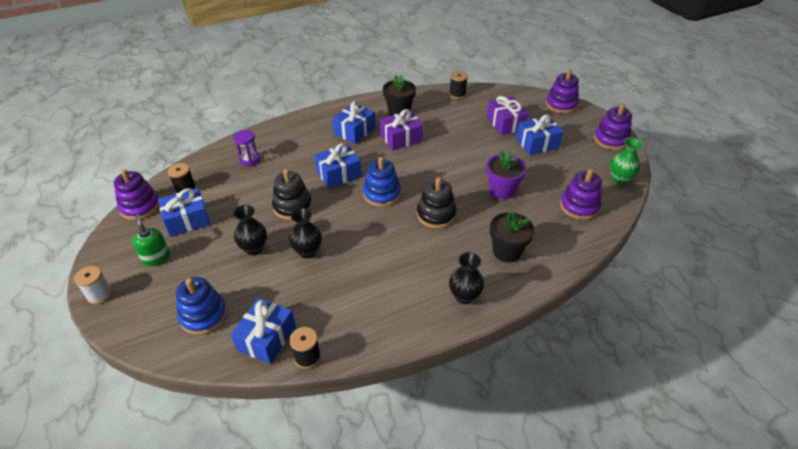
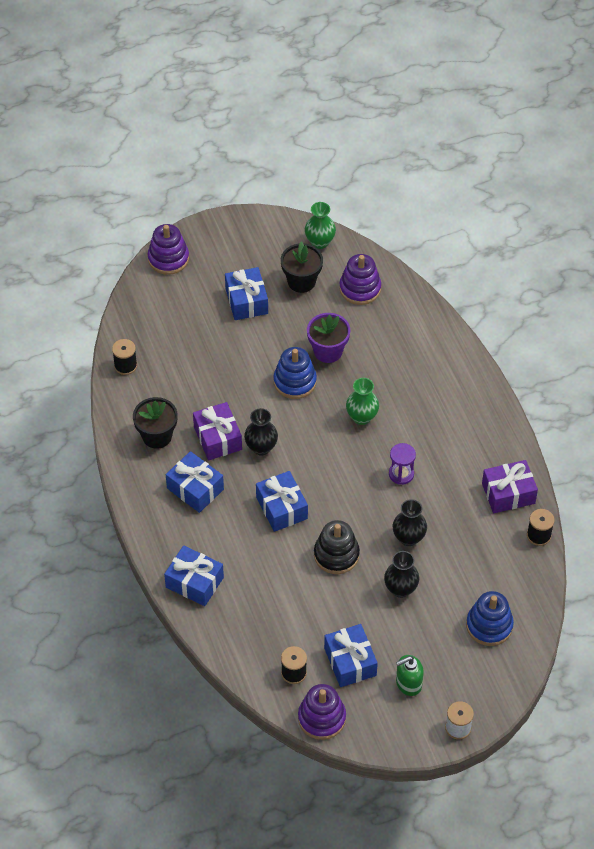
camera: 85 degrees left, 10 degrees up
blue gift [231,298,296,364] -> blue gift moved to [164,545,224,606]
purple hourglass [233,130,260,166] -> purple hourglass moved to [389,443,416,485]
blue stacking toy [363,157,401,207] -> blue stacking toy moved to [274,347,317,399]
black stacking toy [417,177,457,229] -> green vase [346,378,379,425]
black vase [449,252,484,304] -> black vase moved to [244,408,278,456]
purple gift [487,96,529,135] -> purple gift moved to [482,460,538,513]
black flower pot [490,210,534,263] -> black flower pot moved to [281,242,323,293]
purple stacking toy [594,104,632,150] -> none

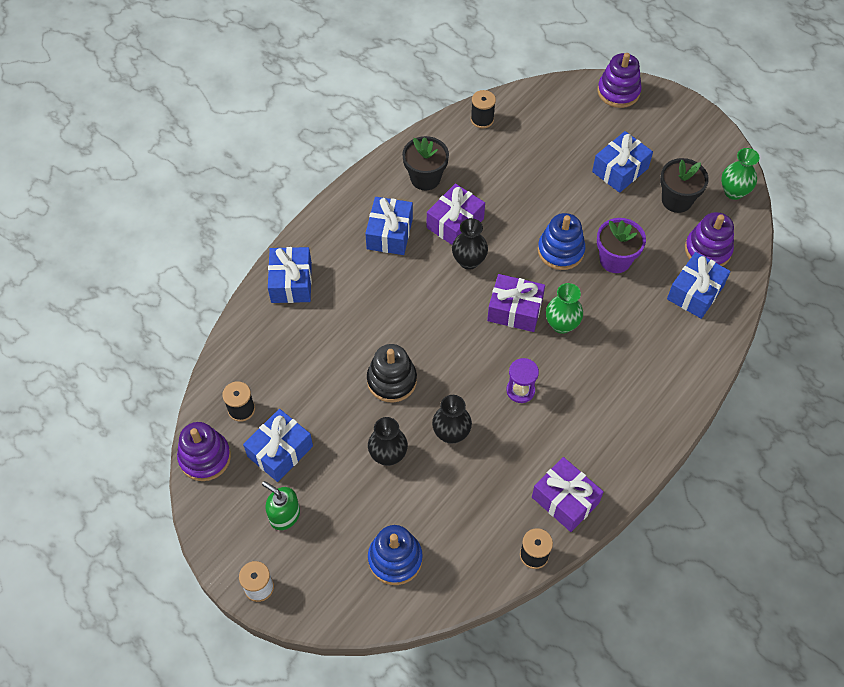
camera: 60 degrees right, 5 degrees up
blue gift [256,471,308,532] -> blue gift moved to [667,252,731,319]
none -> purple gift [487,274,545,332]

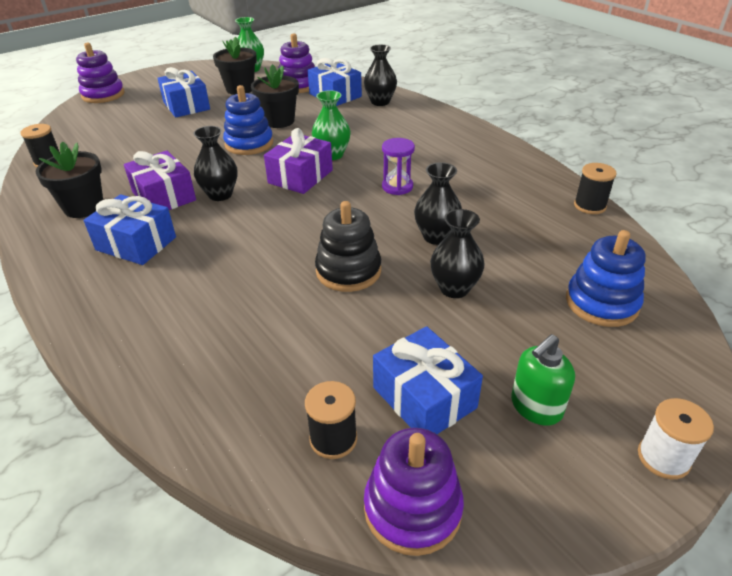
camera: 75 degrees left, 20 degrees down
blue gift [268,247,312,303] -> none
purple gift [532,457,604,532] -> none
purple flower pot [597,218,646,273] -> black flower pot [251,64,299,128]
none -> black vase [364,44,397,106]

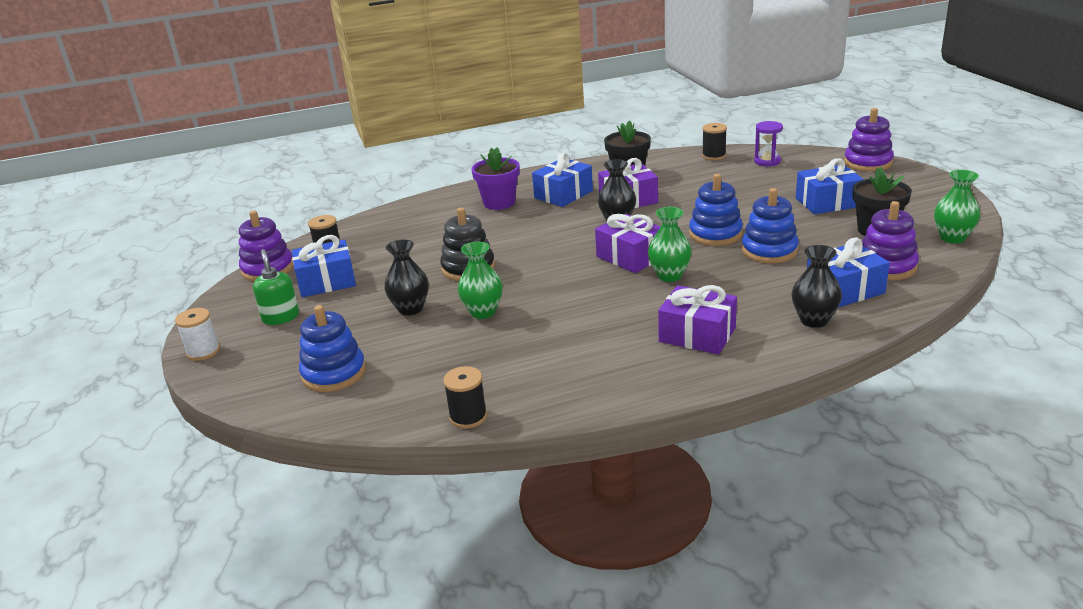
camera: 110 degrees right, 10 degrees down
black flower pot [251,64,299,128] -> blue stacking toy [742,188,799,263]
purple hourglass [382,138,415,195] -> purple hourglass moved to [754,121,783,166]
black vase [414,162,462,245] -> green vase [458,242,503,319]
none -> purple flower pot [471,147,520,210]
none -> purple gift [658,285,737,355]

